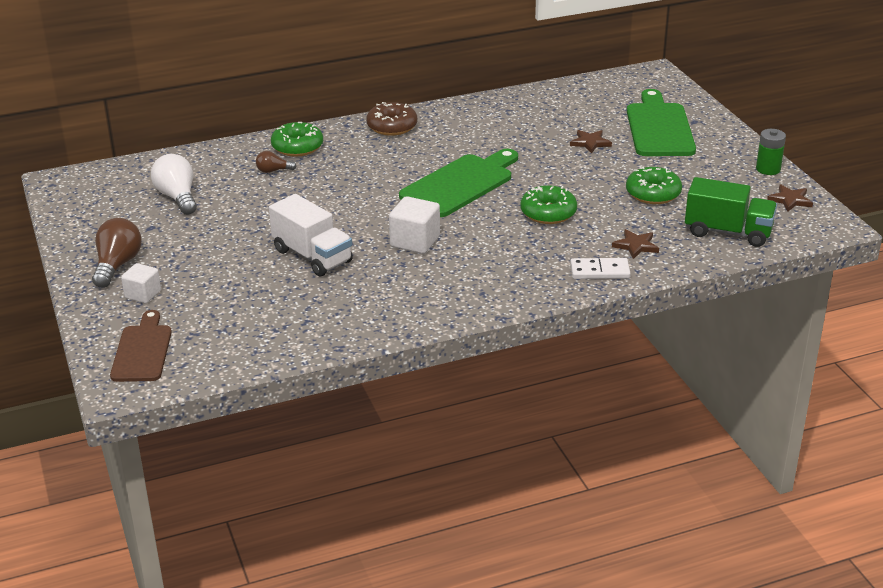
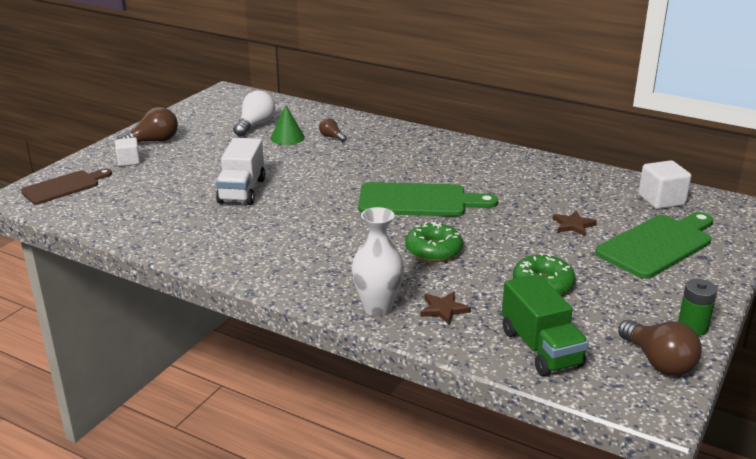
camera: 50 degrees right, 5 degrees down
green donut [271,122,323,157] -> none
brown donut [366,102,417,136] -> none
white cube [389,196,440,254] -> white cube moved to [638,160,691,209]
white domino [570,258,631,279] -> white vase [352,207,404,317]
brown star [767,185,813,212] -> brown light bulb [618,320,702,375]
none -> green cone [271,105,305,145]

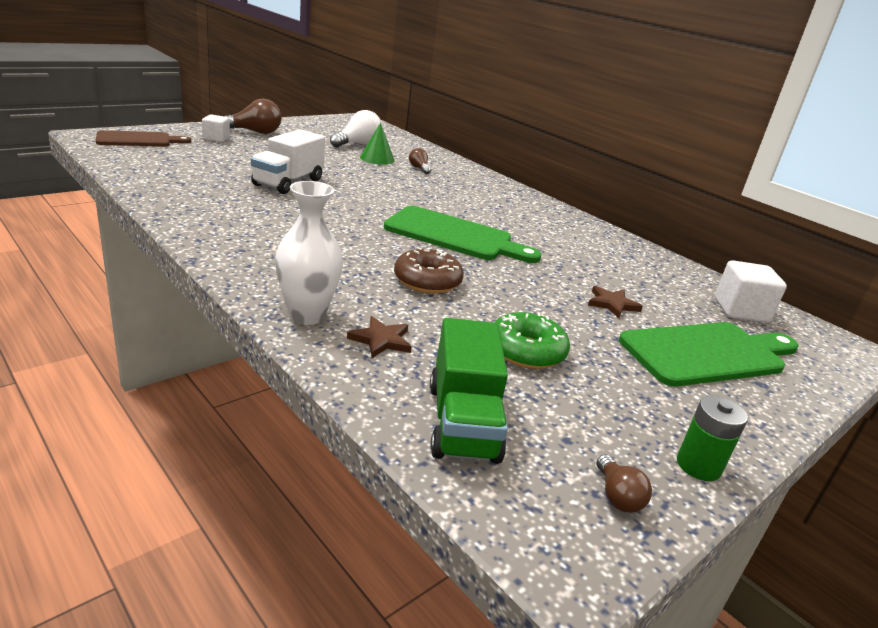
camera: 15 degrees right, 0 degrees up
green donut [405,222,463,262] -> brown donut [394,247,464,294]
brown light bulb [618,320,702,375] -> brown light bulb [597,455,652,513], size x0.54

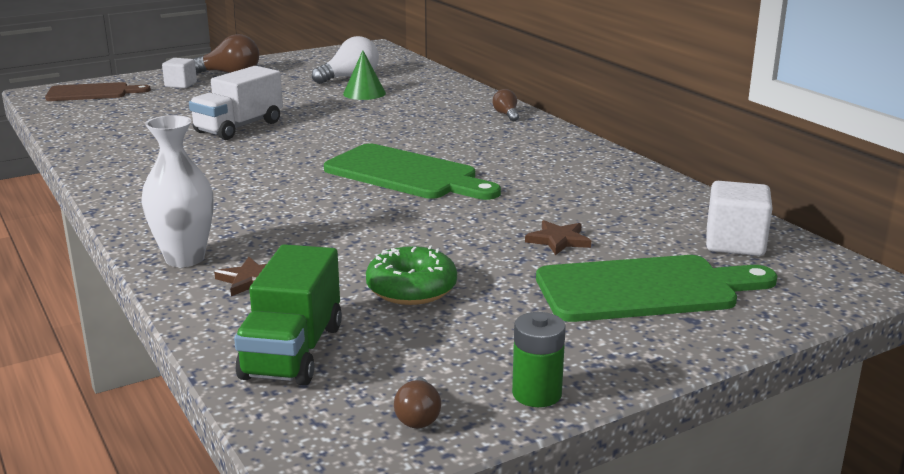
camera: 15 degrees right, 5 degrees down
brown donut [394,247,464,294] -> none
brown light bulb [409,148,431,174] -> brown light bulb moved to [493,89,519,121]

